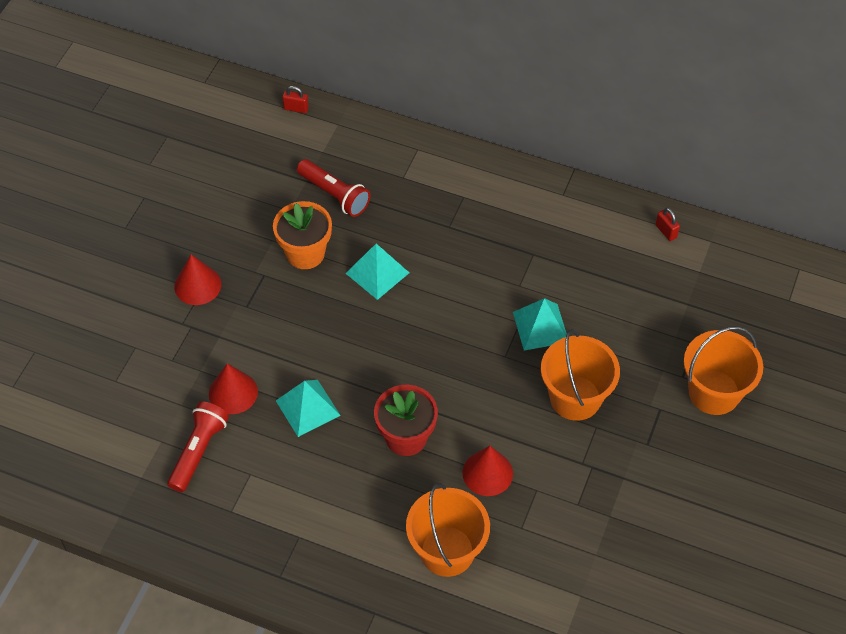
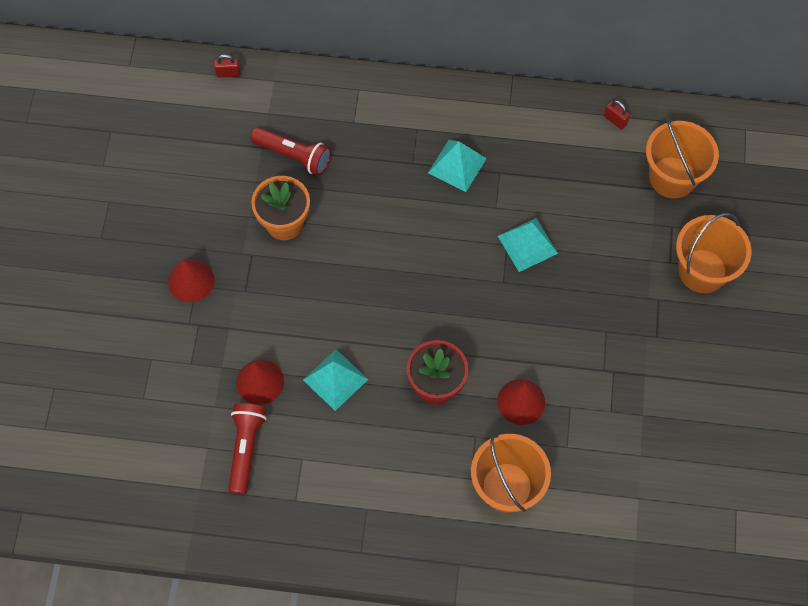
camera: 15 degrees left, 10 degrees up
turquoise pyramid [345,244,409,300] -> turquoise pyramid moved to [428,140,487,192]
orange bucket [541,329,620,421] -> orange bucket moved to [646,118,719,198]

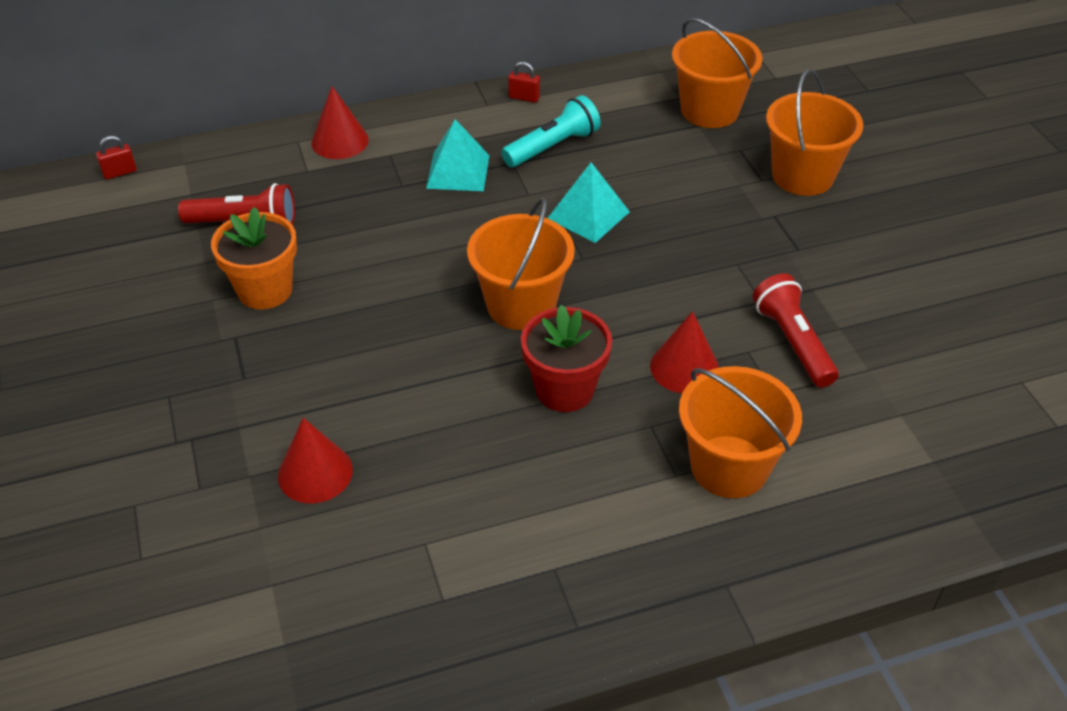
camera: 25 degrees left, 20 degrees down
red cone [168,259,215,303] -> red cone moved to [311,86,369,159]
red flashlight [228,403,267,495] -> red flashlight moved to [752,273,839,388]
turquoise pyramid [303,349,369,411] -> none
red padlock [604,100,630,130] -> red padlock moved to [508,62,540,103]
none -> orange bucket [467,197,575,330]
none -> turquoise flashlight [501,95,601,167]

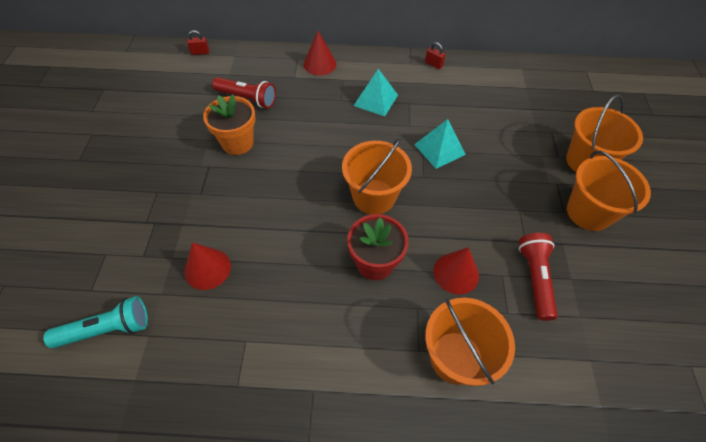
camera: 20 degrees right, 10 degrees up
turquoise flashlight [501,95,601,167] -> turquoise flashlight moved to [43,296,148,348]
orange bucket [672,18,762,128] -> orange bucket moved to [567,151,651,231]

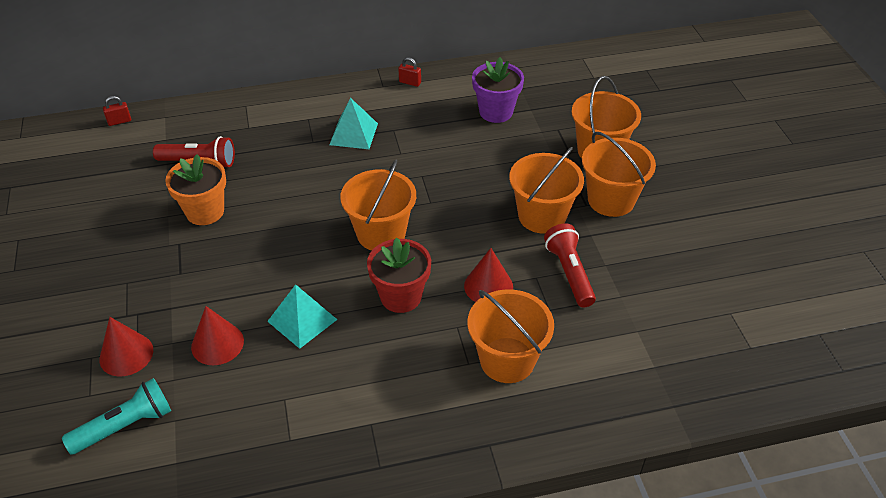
camera: 15 degrees left, 10 degrees down
red cone [304,31,336,75] -> red cone moved to [99,317,153,377]
turquoise pyramid [414,119,466,169] -> turquoise pyramid moved to [267,284,337,349]
none -> purple flower pot [472,57,524,123]
none -> orange bucket [509,147,584,234]

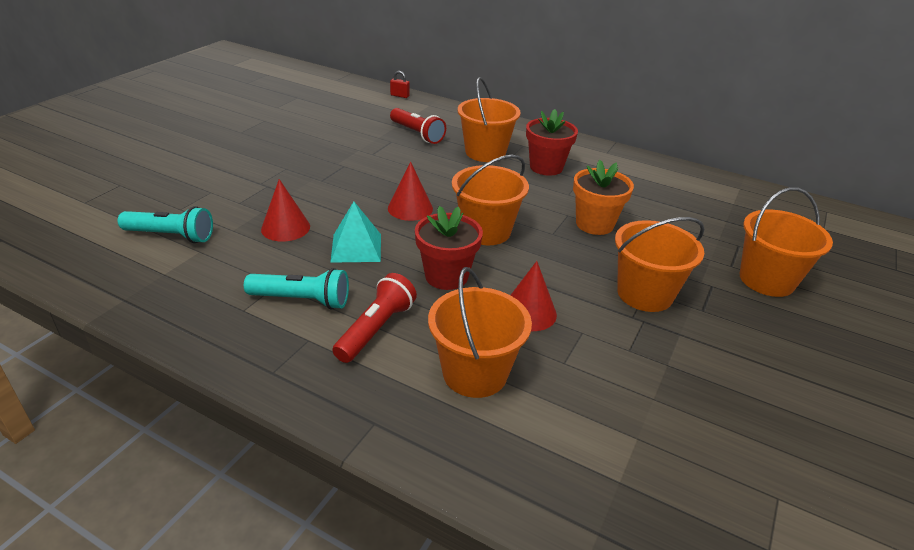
camera: 40 degrees right, 10 degrees down
red cone [99,317,153,377] -> red cone moved to [388,161,433,221]
orange flower pot [165,154,226,225] -> orange flower pot moved to [573,160,634,235]
turquoise pyramid [329,97,378,149] -> red flower pot [526,109,578,176]
red padlock [398,57,421,87] -> none
purple flower pot [472,57,524,123] -> none
red flashlight [544,223,596,307] -> red flashlight moved to [332,273,417,363]
orange bucket [582,132,656,217] -> orange bucket moved to [458,77,521,162]
none -> turquoise flashlight [244,268,349,309]

